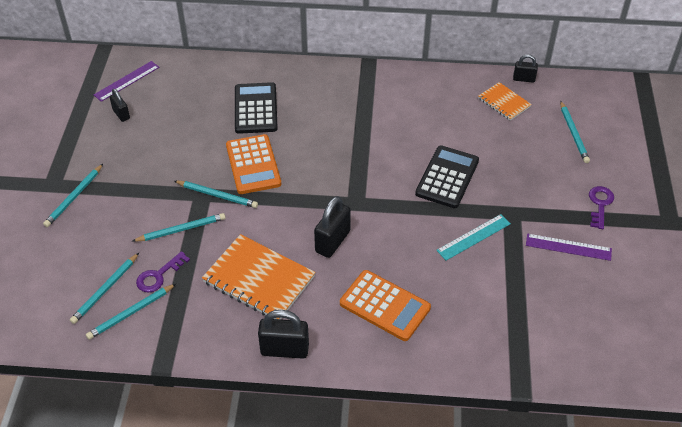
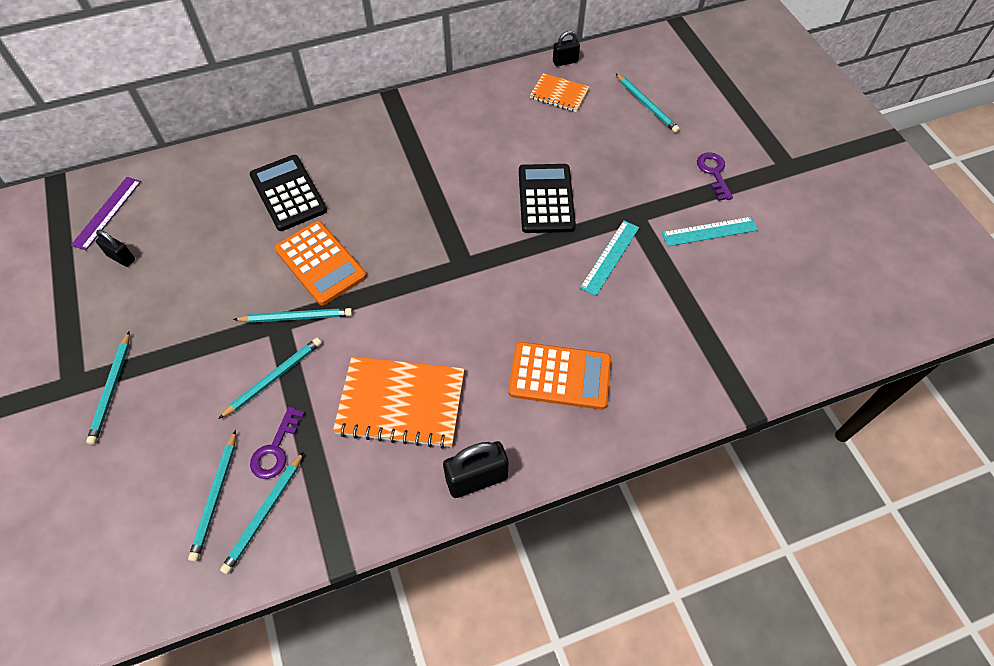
camera: 25 degrees left, 10 degrees up
black padlock [314,196,351,258] -> none
purple ruler [526,234,612,261] -> turquoise ruler [662,217,758,246]

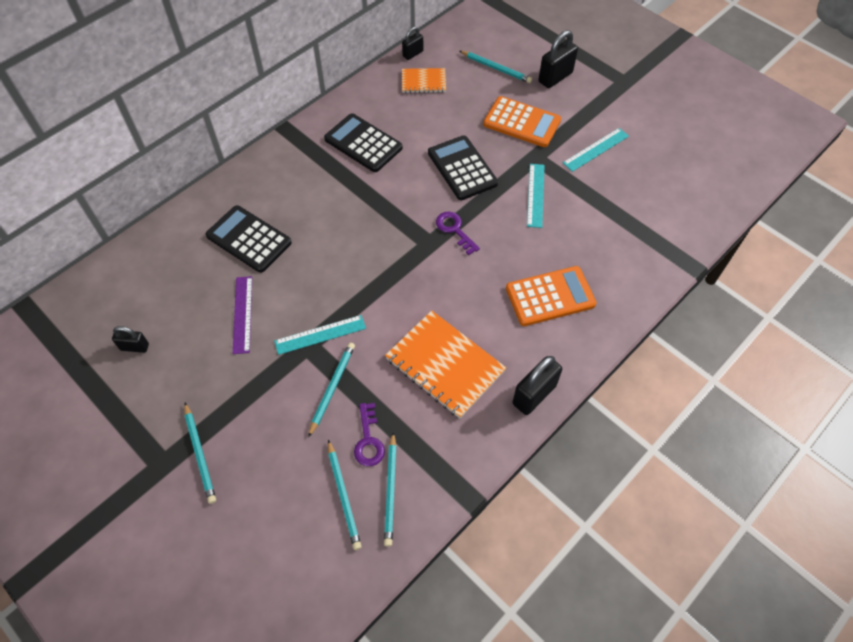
camera: 25 degrees left, 0 degrees up
purple ruler [71,177,141,250] -> purple ruler moved to [233,276,252,354]
turquoise pencil [233,308,353,323] -> turquoise ruler [274,315,366,355]
orange calculator [275,221,367,305] -> orange calculator moved to [483,96,561,147]
orange notebook [333,356,465,449] -> orange notebook turned 60 degrees clockwise [385,310,506,418]
purple key [697,152,733,201] -> purple key moved to [436,212,480,255]
none -> black calculator [324,114,403,172]
none -> black padlock [538,30,578,88]

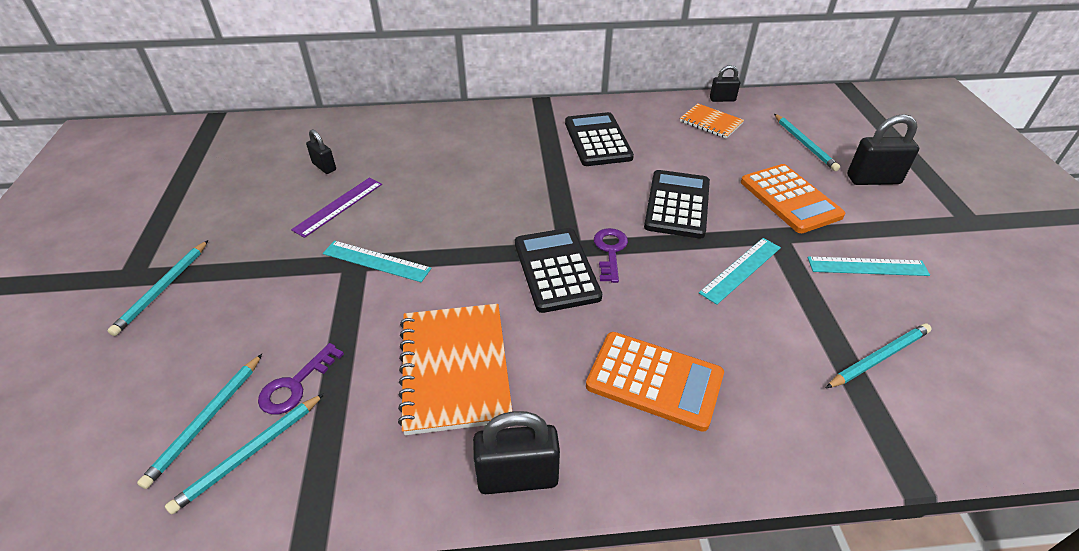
camera: 40 degrees right, 15 degrees down
black padlock [112,326,149,353] -> black padlock moved to [306,129,336,174]
black calculator [206,205,292,273] -> black calculator moved to [515,228,602,313]
turquoise pencil [308,343,355,438] -> turquoise pencil moved to [826,324,932,388]

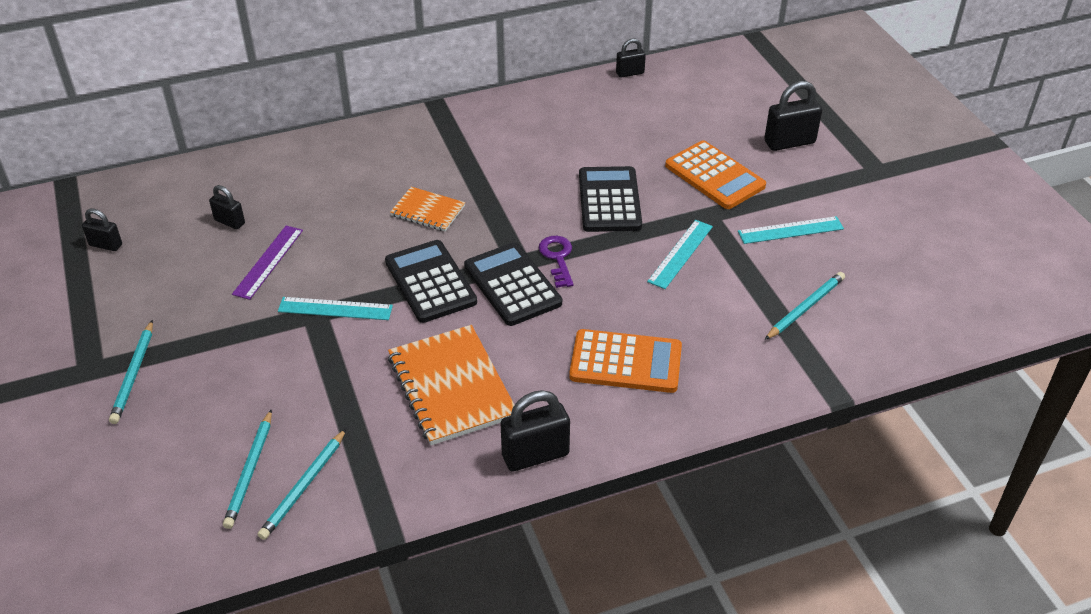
camera: 15 degrees left, 0 degrees up
purple key [258,343,344,414] -> none
black calculator [565,112,634,166] -> black calculator moved to [385,240,477,323]
orange notebook [680,104,744,139] -> orange notebook moved to [390,187,465,231]
turquoise pencil [774,114,840,171] -> none
none -> black padlock [82,208,122,251]

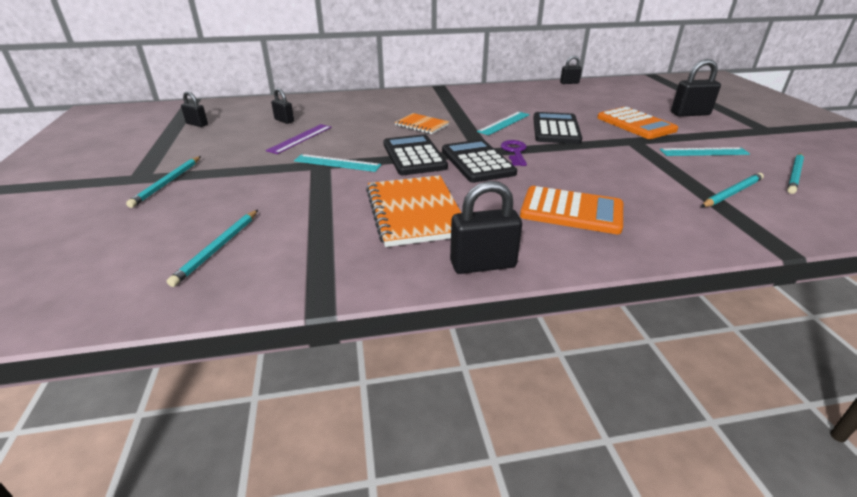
camera: 10 degrees right, 10 degrees down
turquoise pencil [258,429,346,540] -> turquoise pencil moved to [787,153,804,194]
turquoise ruler [647,220,713,289] -> turquoise ruler moved to [477,112,530,135]

